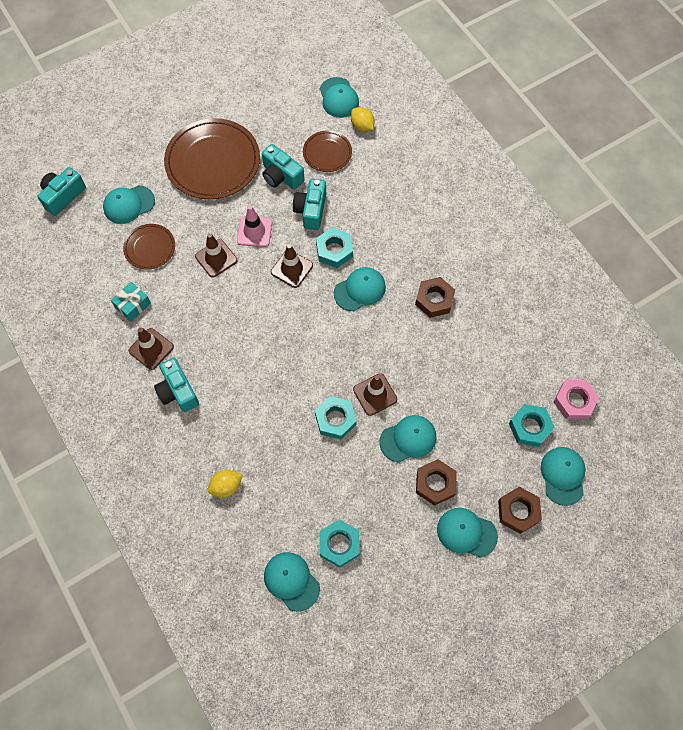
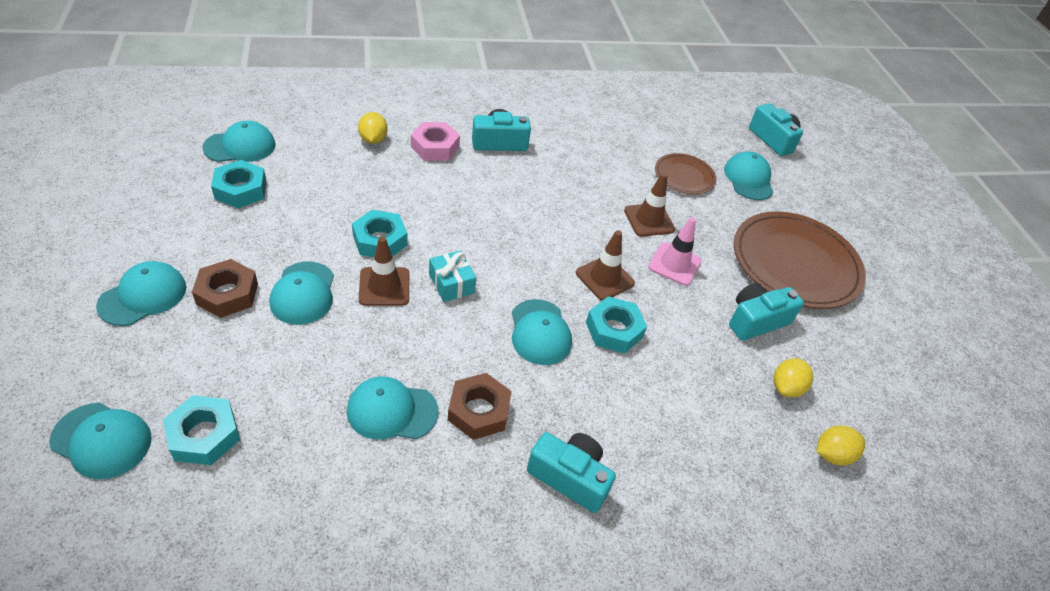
camera: 105 degrees right, 20 degrees down
turquoise gift [111,282,151,322] -> turquoise gift moved to [429,250,476,302]
brown traffic cone [129,327,174,370] -> none
turquoise camera [293,179,326,230] -> turquoise camera moved to [527,432,616,513]
brown plate [303,130,352,172] -> yellow lemon [773,358,813,397]
turquoise cap [320,77,359,118] -> turquoise cap moved to [347,377,439,440]
brown nut [498,487,542,534] -> none
pink nut [554,380,599,419] -> pink nut moved to [411,122,460,161]

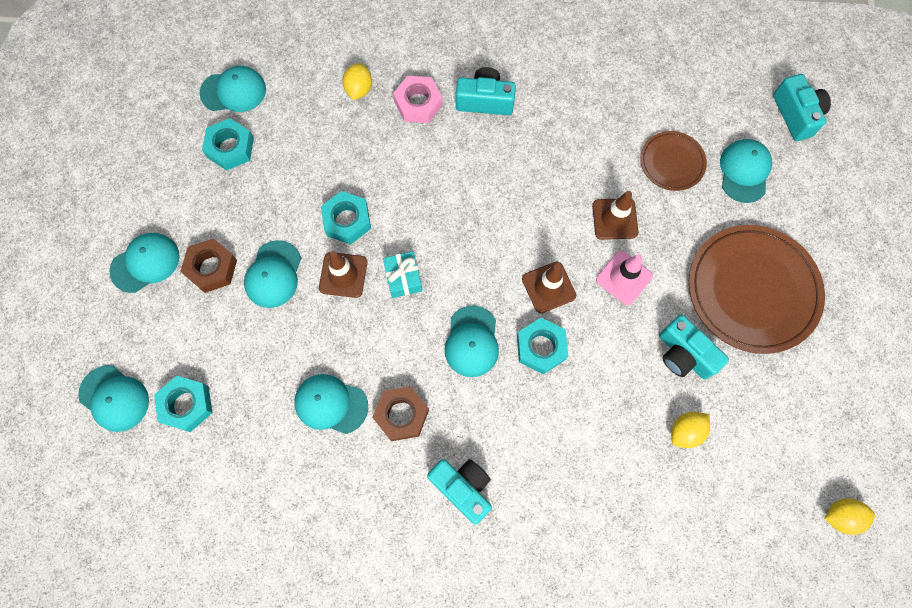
camera: 20 degrees right, 25 degrees up
turquoise camera [729,283,804,341] -> turquoise camera turned 120 degrees counterclockwise [659,315,729,379]
yellow lemon [817,426,865,465] -> yellow lemon moved to [825,498,875,535]

